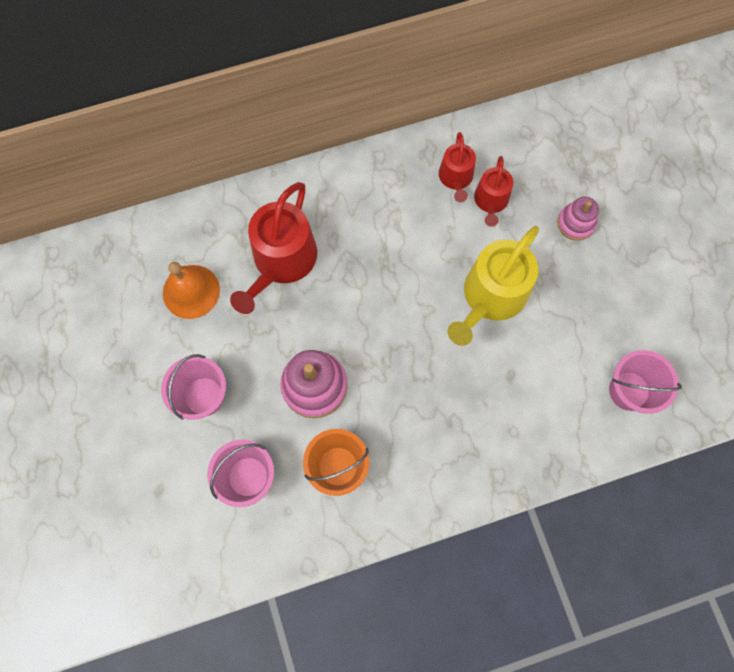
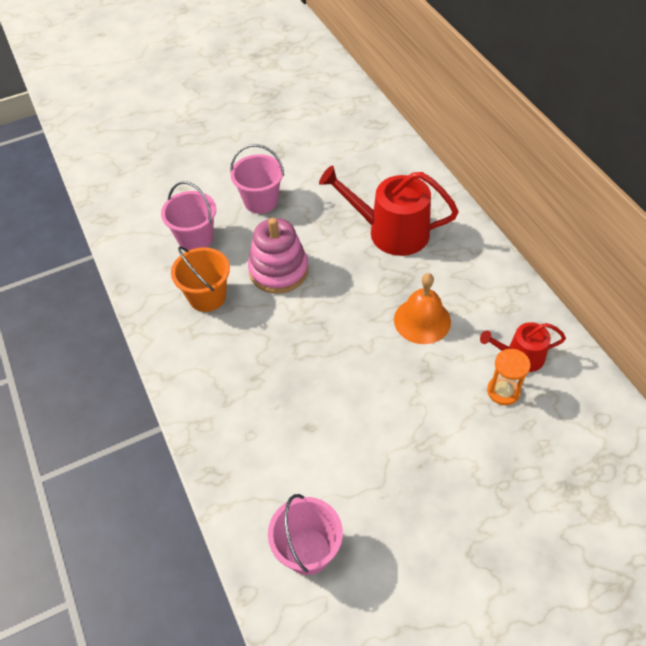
camera: 85 degrees right, 20 degrees down
orange bell [163,262,220,319] -> orange bell moved to [394,273,451,344]
yellow watering can [447,226,539,346] -> none
red watering can [474,156,513,227] -> orange hourglass [487,349,531,405]
pink stacking toy [557,197,599,241] -> none

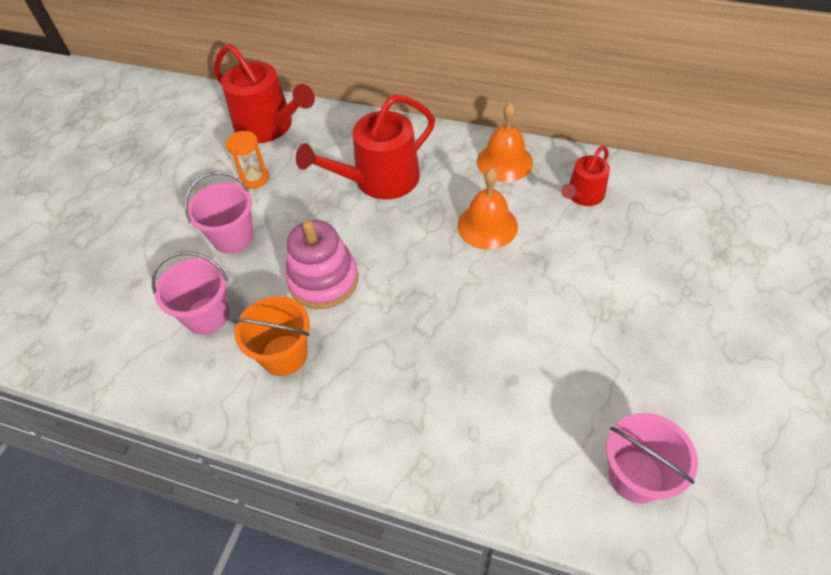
camera: 45 degrees left, 0 degrees up
orange hourglass [487,349,531,405] -> orange hourglass moved to [226,131,269,189]
none -> red watering can [214,44,315,143]
none -> orange bell [477,102,533,182]

